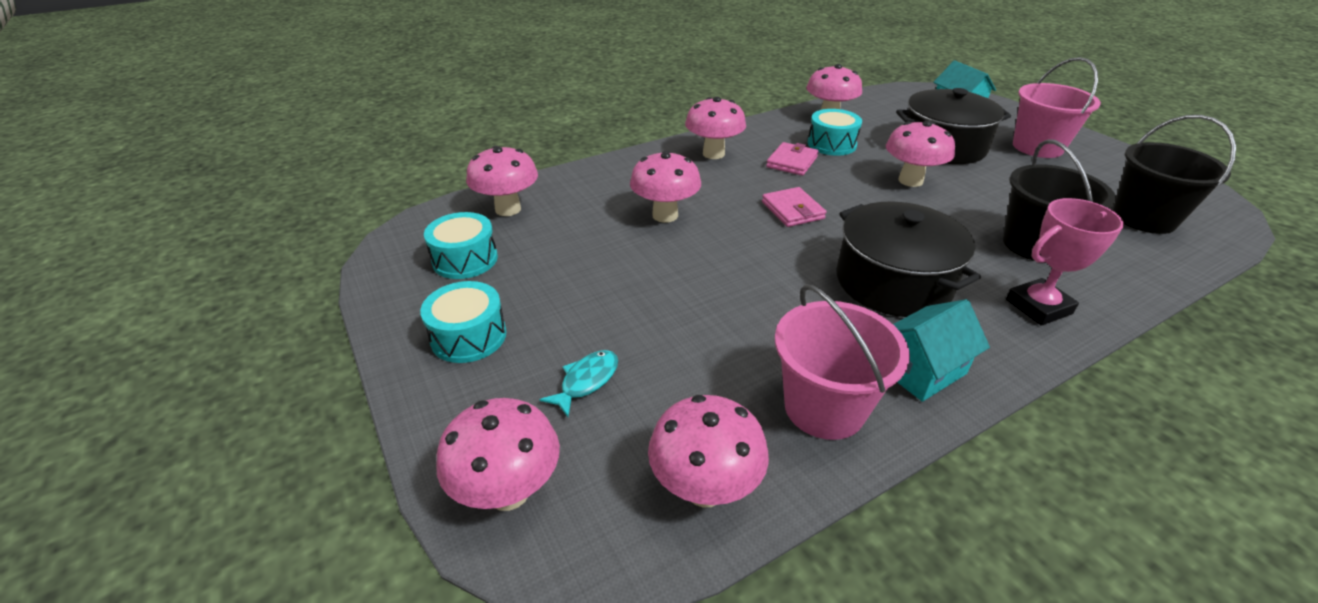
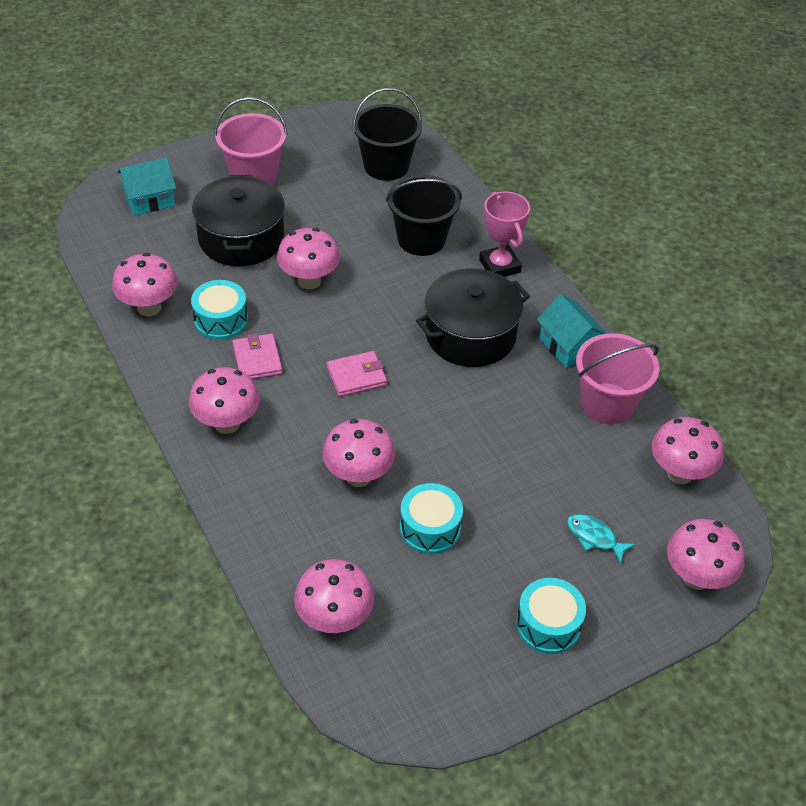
camera: 90 degrees left, 10 degrees up
turquoise drum [424,212,498,279] -> turquoise drum moved to [400,483,463,554]
pink wallet [766,142,819,176] -> pink wallet turned 45 degrees clockwise [232,333,283,379]

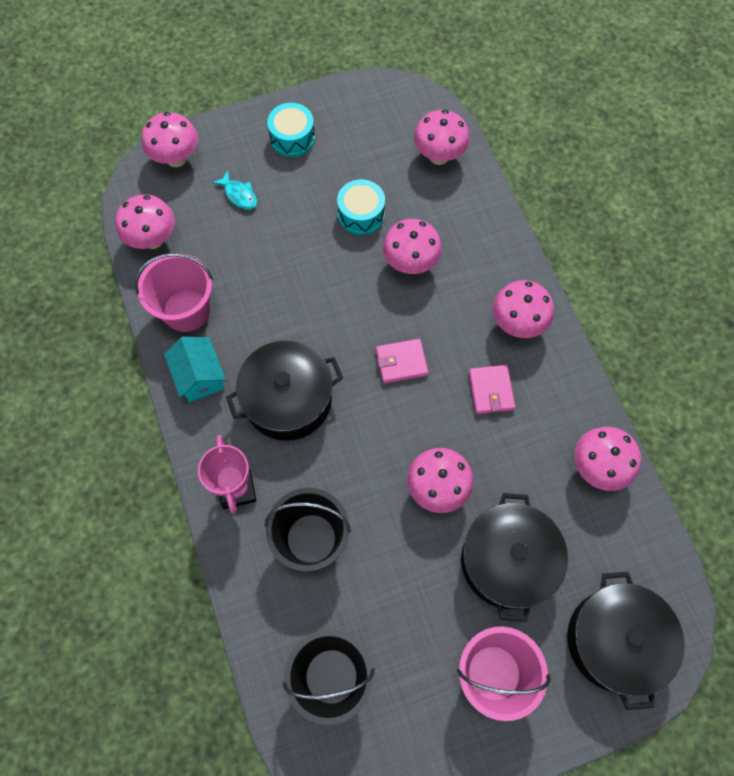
camera: 170 degrees left, 20 degrees up
turquoise house [117,157,176,216] -> black pot [567,572,685,710]
turquoise drum [191,280,248,340] -> none

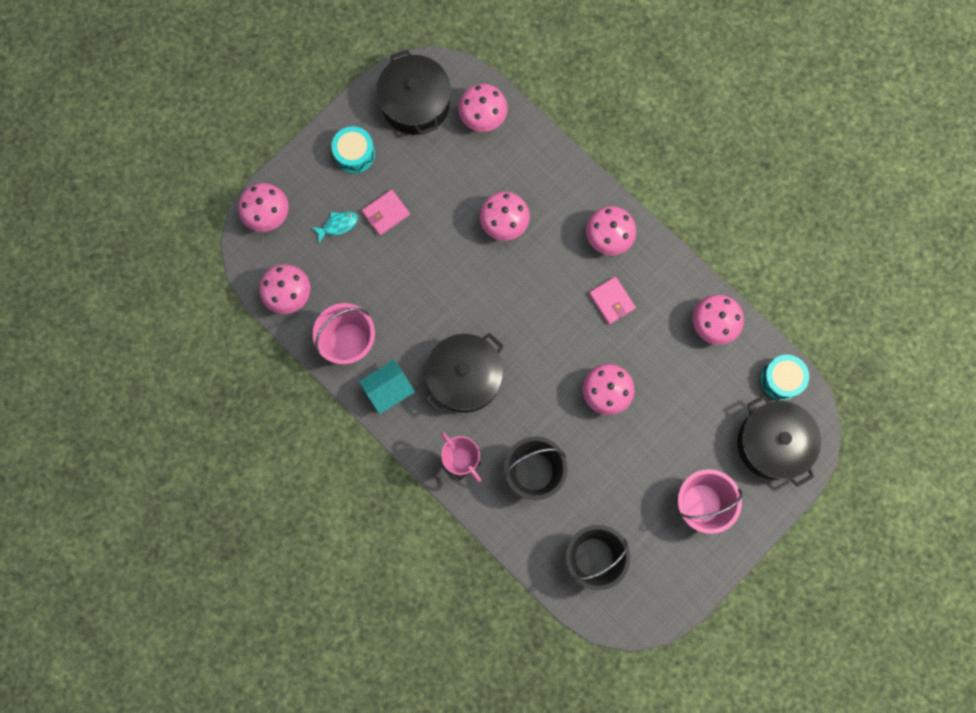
camera: 25 degrees left, 10 degrees up
turquoise house [164,337,226,402] -> turquoise house turned 75 degrees counterclockwise [359,360,415,414]
turquoise fish [212,171,257,210] -> turquoise fish turned 45 degrees counterclockwise [312,212,358,243]
turquoise drum [337,179,385,235] -> turquoise drum moved to [761,355,809,400]
pink wallet [376,339,429,384] -> pink wallet moved to [362,190,410,236]
black pot [461,493,568,622] -> black pot moved to [376,50,451,135]

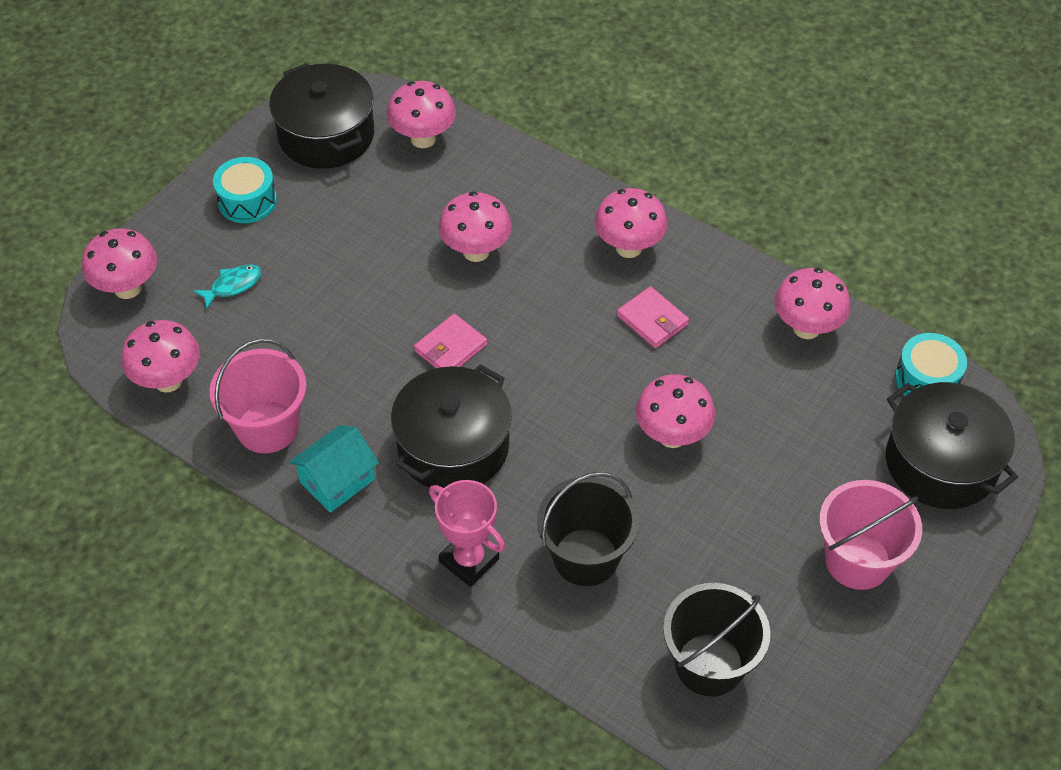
camera: 10 degrees left, 25 degrees down
pink wallet [362,190,410,236] -> pink wallet moved to [414,314,487,368]

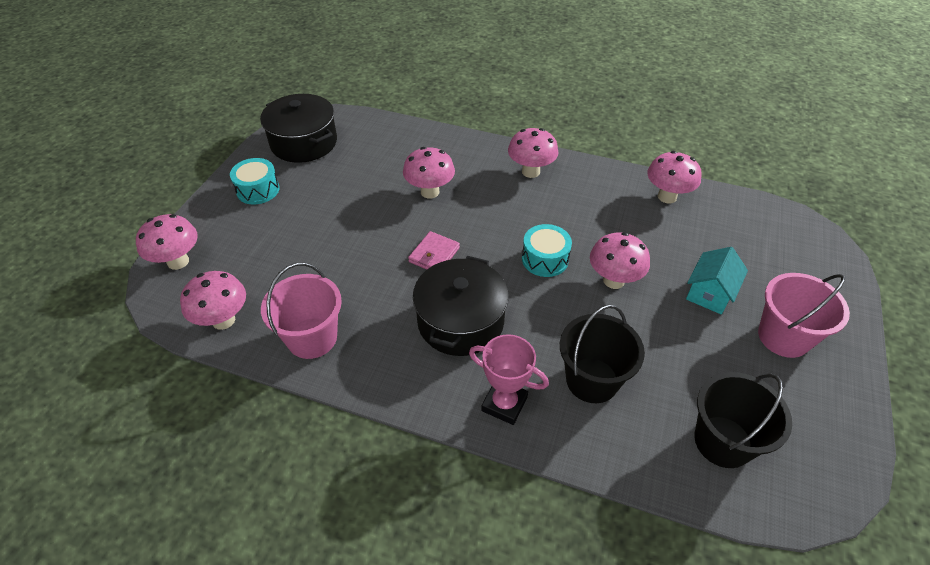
camera: 15 degrees left, 5 degrees down
turquoise fish [193,265,262,309] -> none
turquoise house [289,425,379,513] -> turquoise house moved to [686,247,748,314]
pink mushroom [387,81,456,148] -> none
pink wallet [617,286,689,348] -> none
black pot [886,382,1018,509] -> none
turquoise drum [895,333,967,396] -> turquoise drum moved to [522,224,572,277]

